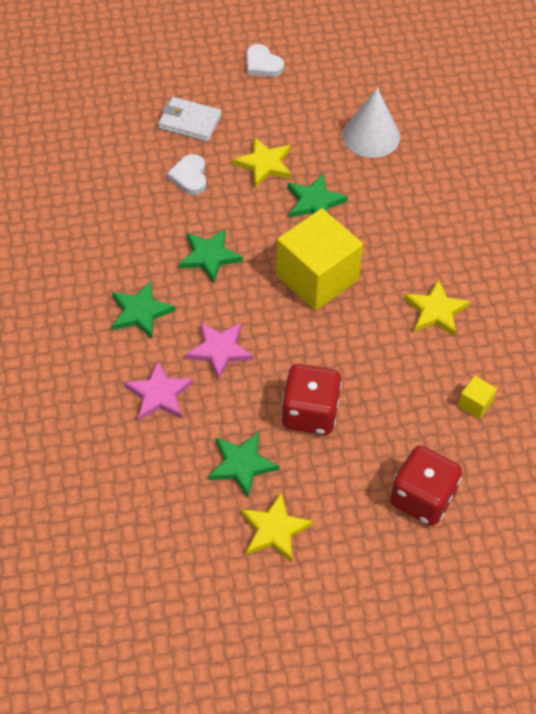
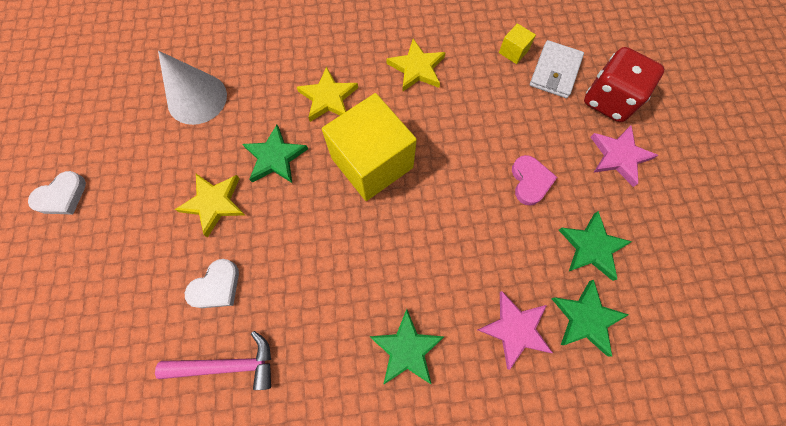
camera: 85 degrees left, 15 degrees up
white wallet [158,97,222,142] -> white wallet moved to [530,40,584,98]
white heart [167,154,206,195] -> white heart turned 45 degrees counterclockwise [185,259,239,308]
green star [179,229,243,283] -> green star moved to [551,280,629,357]
pink star [185,322,253,380] -> pink star moved to [591,125,658,187]
yellow star [241,492,313,562] -> yellow star moved to [297,66,358,122]
red dice [281,364,342,435] -> pink heart [512,155,557,206]
none -> pink hammer [155,331,271,390]

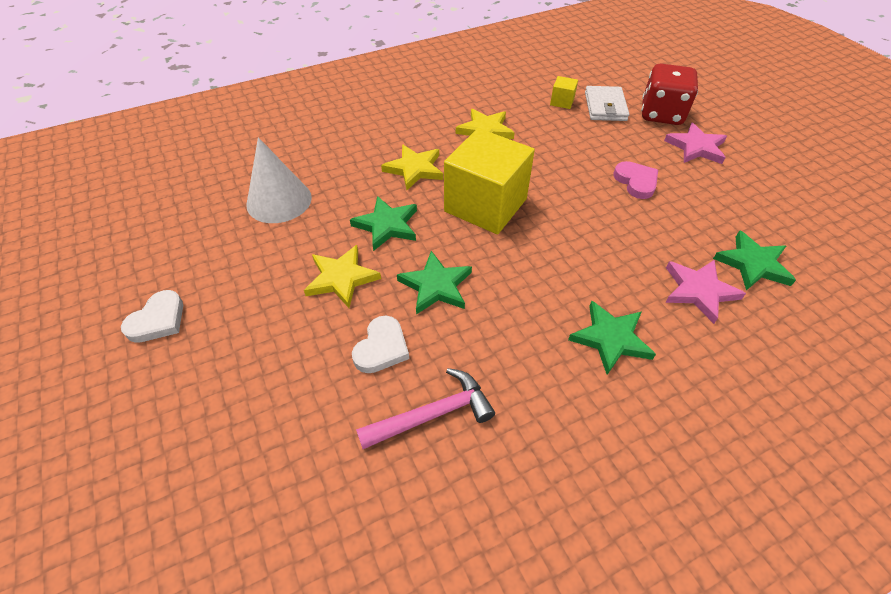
camera: 20 degrees left, 20 degrees down
green star [559,211,632,281] -> green star moved to [397,251,472,315]

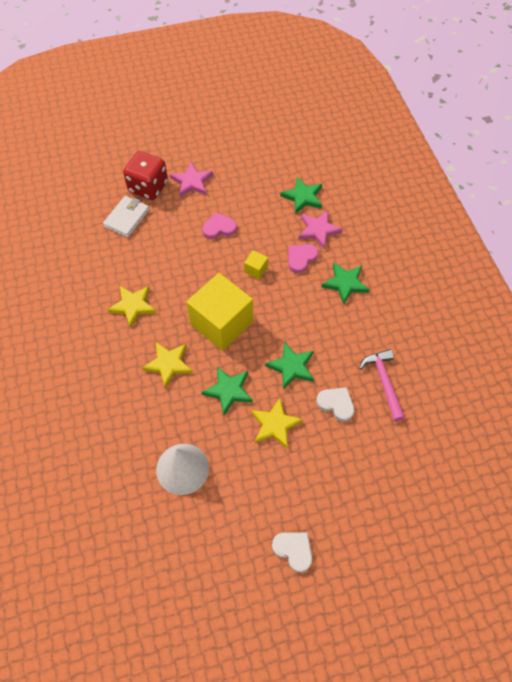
camera: 80 degrees left, 10 degrees up
yellow cube [550,76,578,109] -> yellow cube moved to [244,250,268,279]
white wallet [585,86,629,121] -> white wallet turned 75 degrees counterclockwise [103,196,150,237]
none -> pink heart [288,244,318,273]

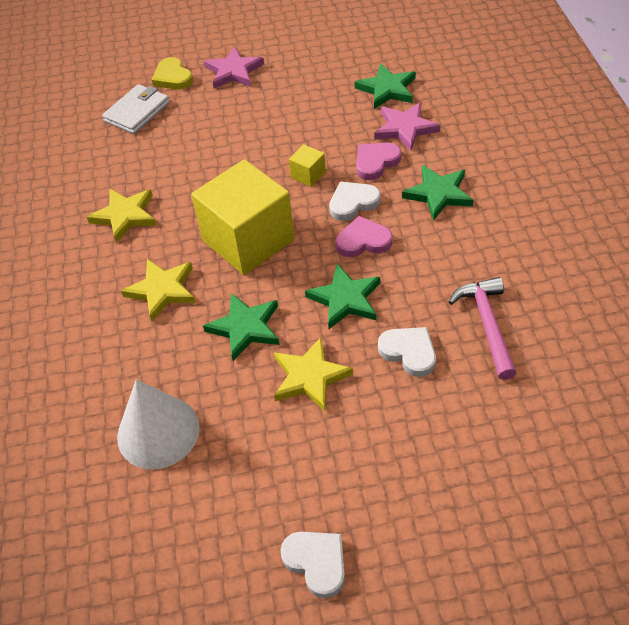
camera: 10 degrees right, 10 degrees down
red dice [123,151,168,200] -> yellow heart [152,57,193,90]
pink heart [202,212,237,239] -> pink heart moved to [336,216,392,257]
none -> white heart [329,182,380,221]

